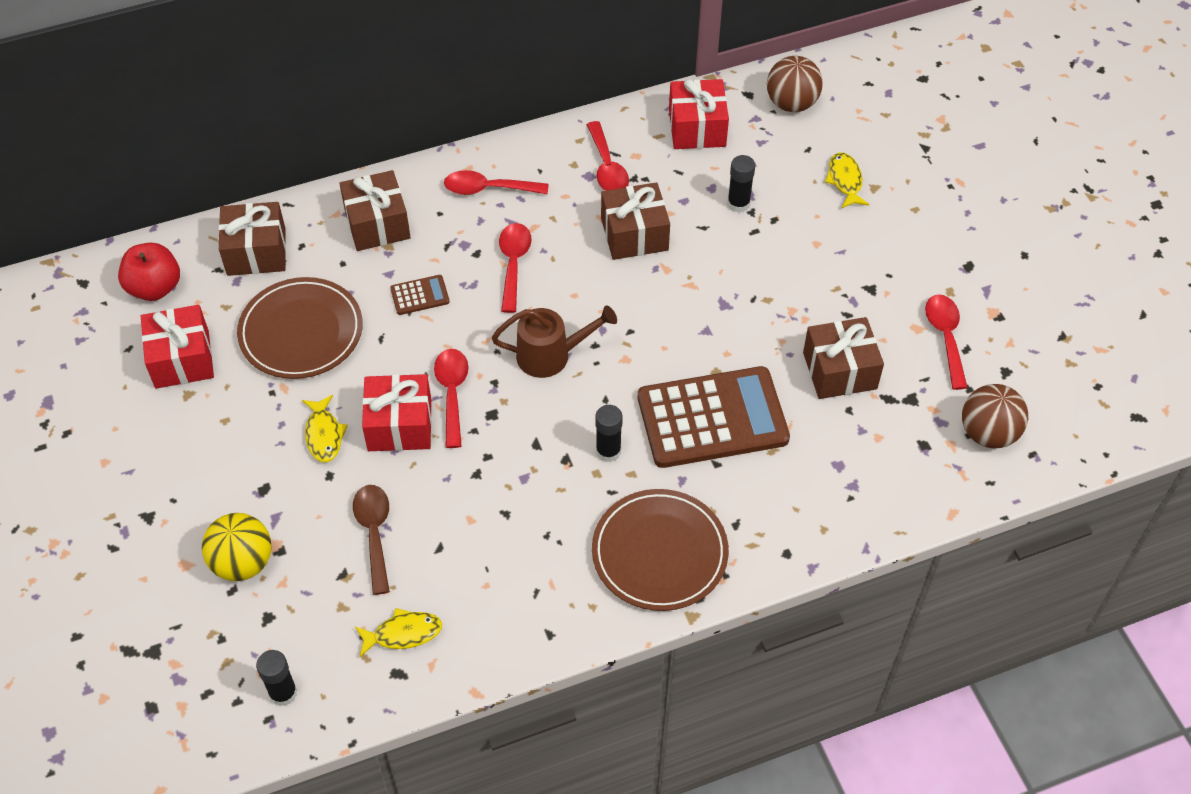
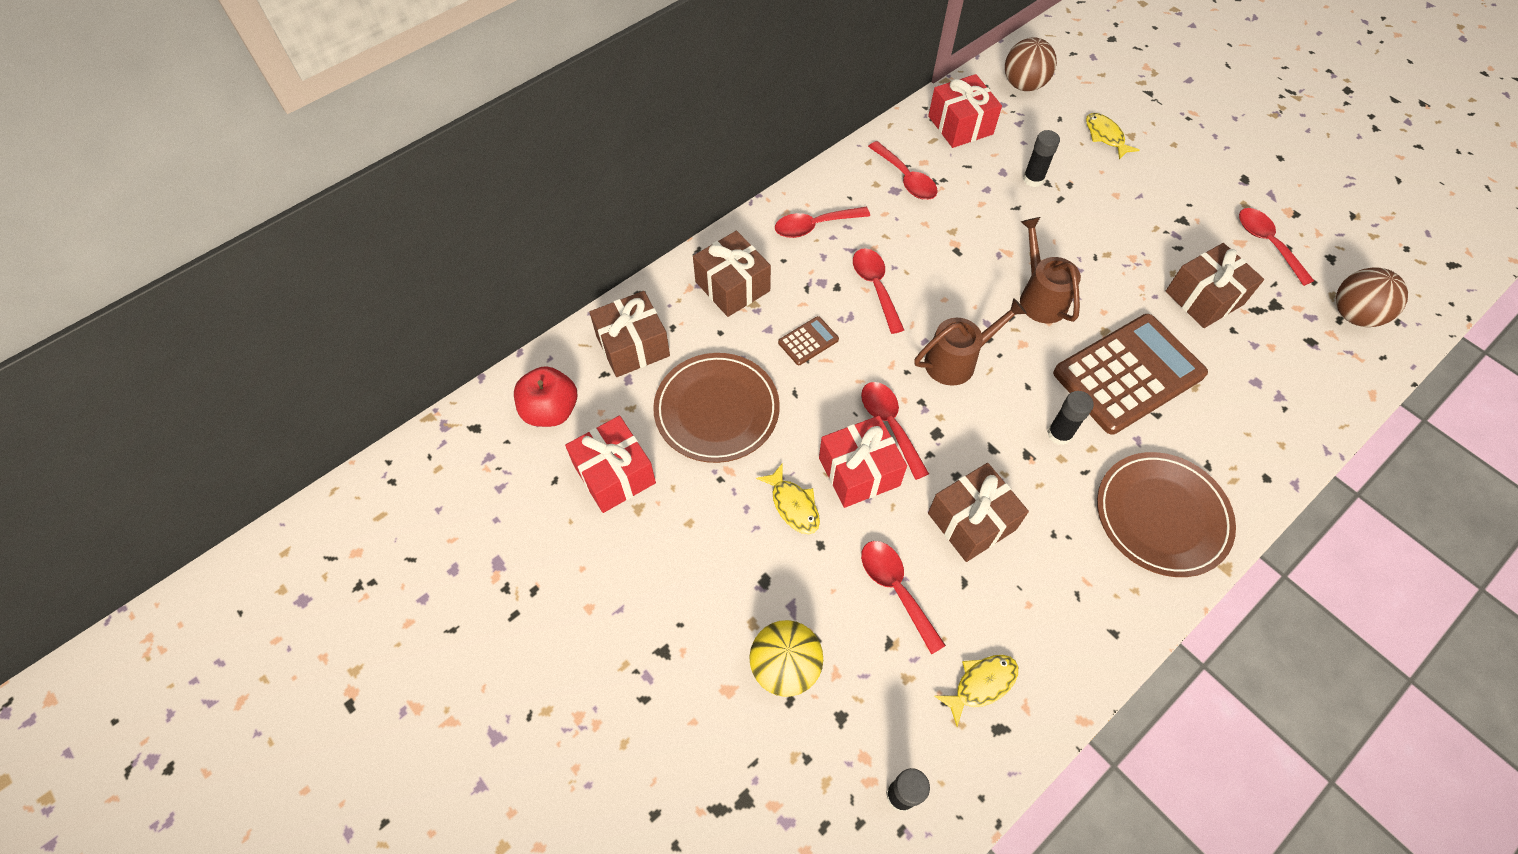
camera: 20 degrees left, 5 degrees up
brown spoon [353,485,390,595] -> red spoon [861,541,946,655]
brown gift [601,182,670,260] -> brown gift moved to [928,463,1029,562]
none -> brown watering can [1020,217,1081,323]

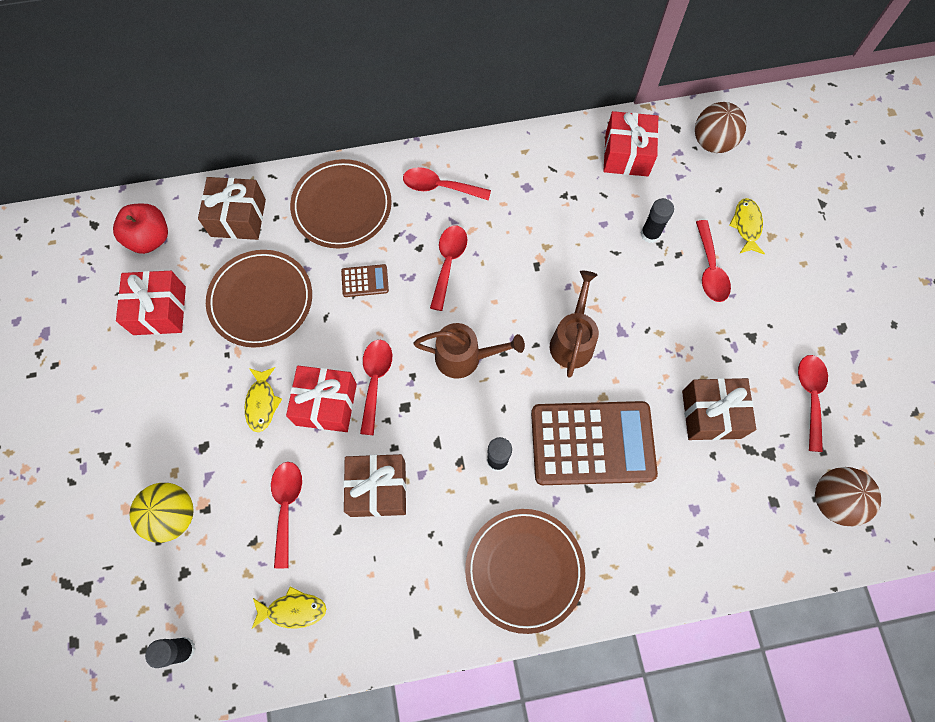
camera: 30 degrees right, 10 degrees up
brown gift [693,231,771,317] -> brown plate [290,159,392,248]
red spoon [868,141,938,200] -> red spoon moved to [696,220,731,302]

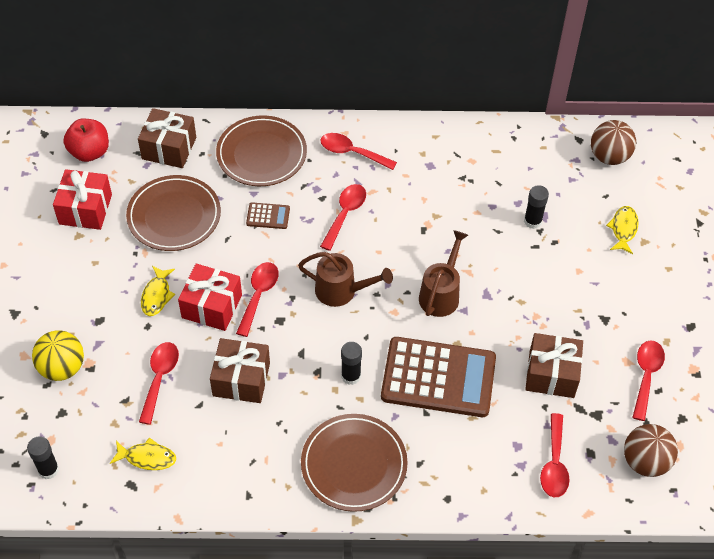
camera: 10 degrees right, 15 degrees down
red gift [603,111,659,176] -> none
red spoon [696,220,731,302] -> red spoon moved to [540,413,570,497]

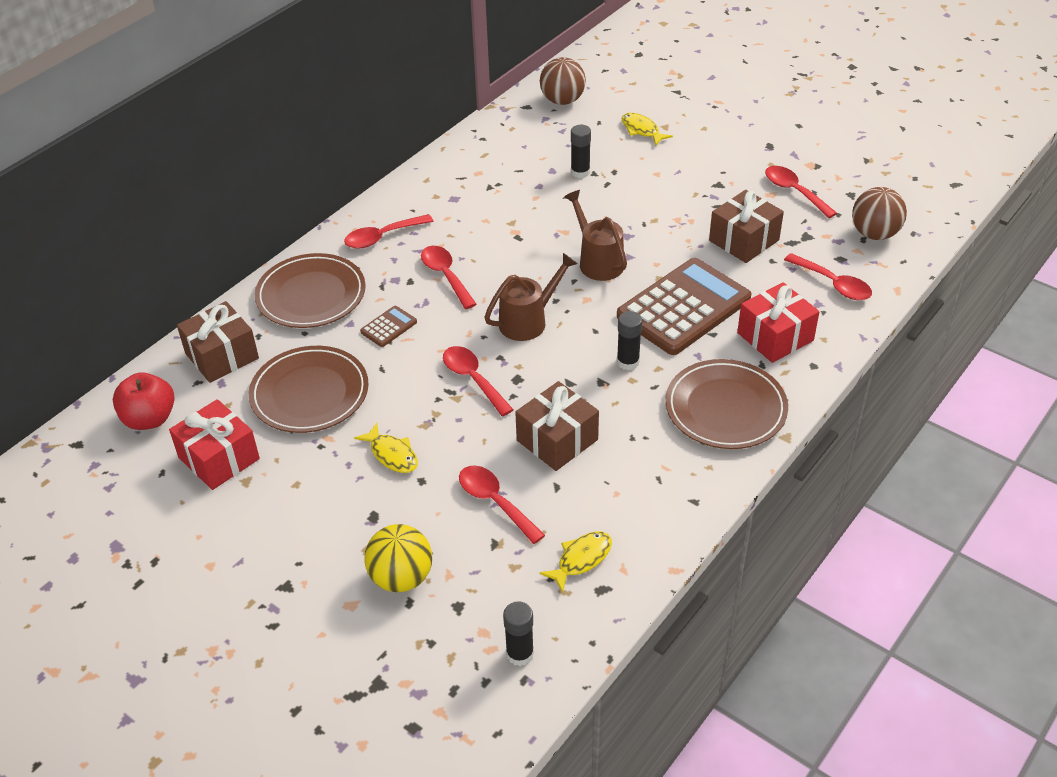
camera: 50 degrees left, 10 degrees down
red gift [178,264,242,331] -> red gift moved to [737,282,820,363]

